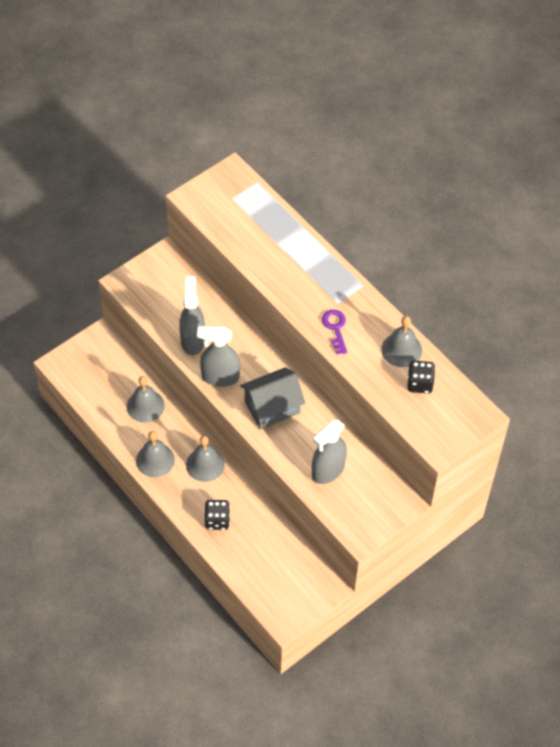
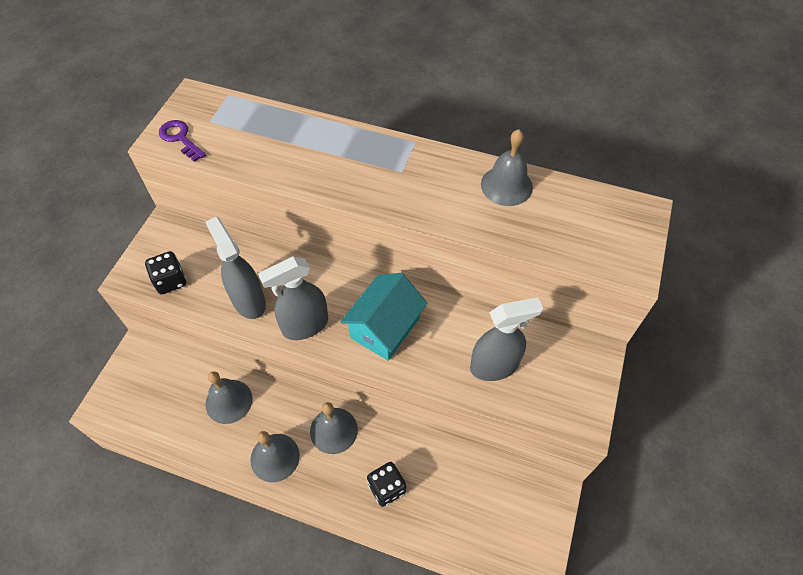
camera: 30 degrees left, 0 degrees up
grey house [240,367,305,429] -> turquoise house [340,273,427,361]
grey spray bottle [312,419,347,484] -> grey spray bottle turned 120 degrees counterclockwise [470,297,543,381]
purple key [322,310,347,354] -> purple key moved to [159,120,206,162]
black dice [407,361,435,394] -> black dice moved to [145,251,186,294]

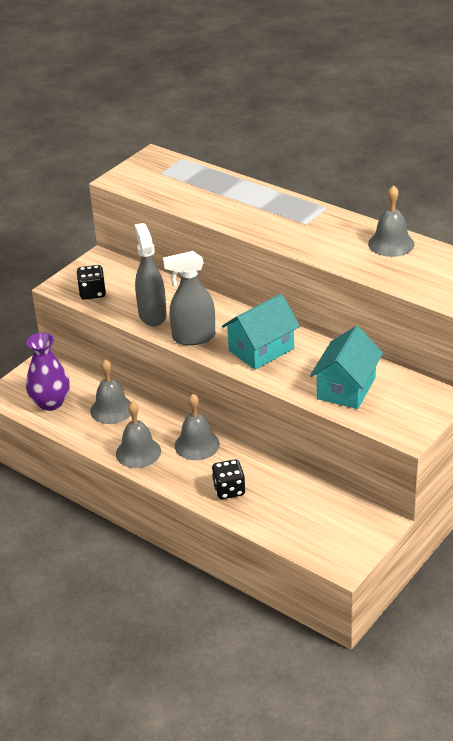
camera: 20 degrees right, 20 degrees down
purple key [159,120,206,162] -> none
grey spray bottle [470,297,543,381] -> turquoise house [310,326,383,409]
none -> purple vase [26,333,70,411]

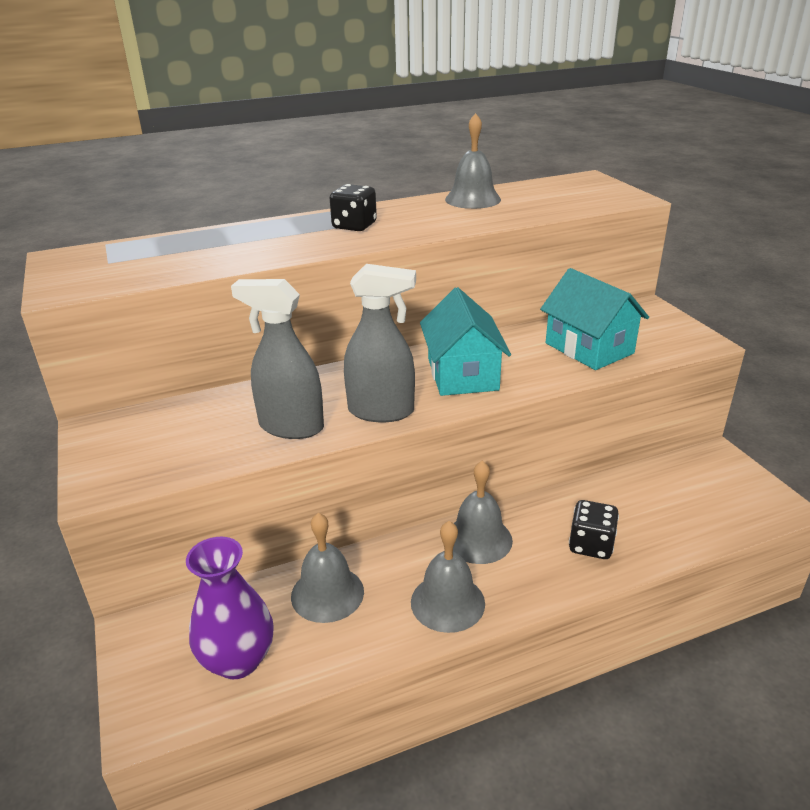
camera: 60 degrees left, 5 degrees down
black dice [77,265,106,300] -> black dice moved to [330,184,377,231]
grey spray bottle [163,251,215,345] -> grey spray bottle turned 105 degrees counterclockwise [344,264,416,422]

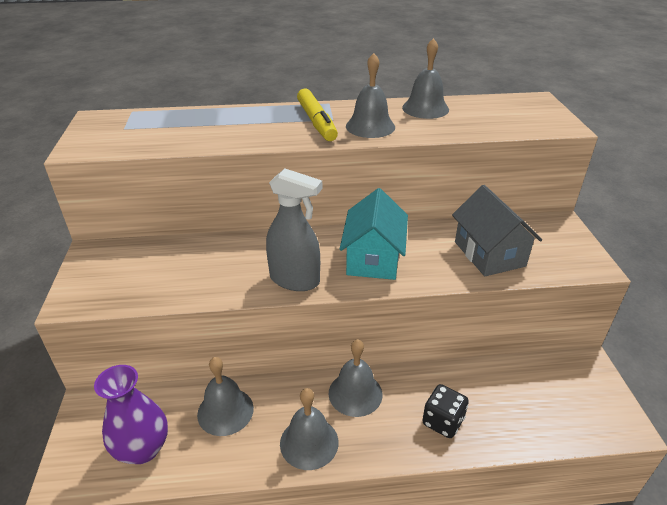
camera: 15 degrees right, 5 degrees up
grey spray bottle [231,279,324,439] -> none
black dice [330,184,377,231] -> yellow marker [297,88,338,141]
turquoise house [540,268,649,370] -> grey house [452,185,542,276]
none -> grey bell [346,53,395,138]

